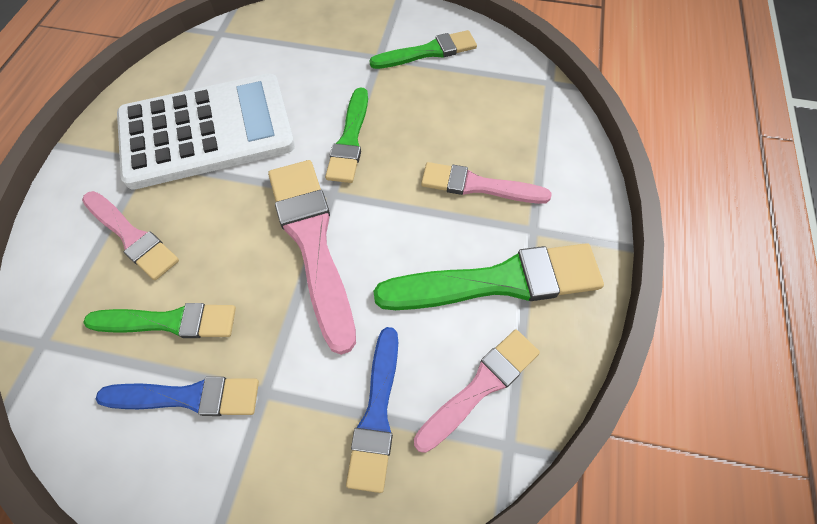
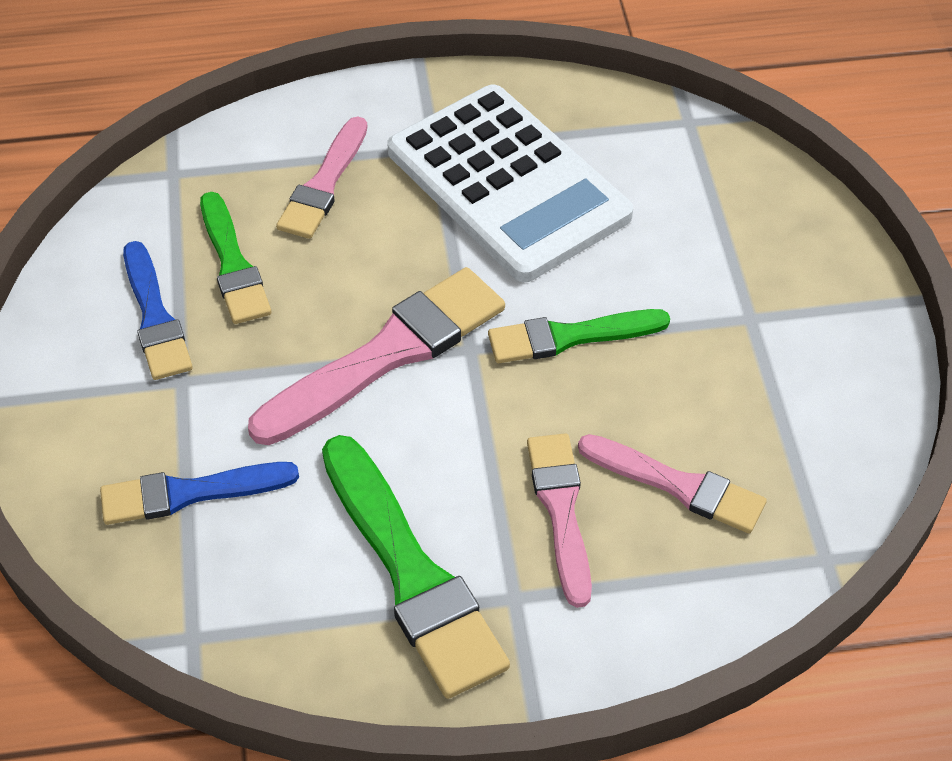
camera: 70 degrees right, 10 degrees down
green brush [369,30,477,69] -> none
pink brush [414,329,540,453] -> pink brush moved to [578,434,767,533]

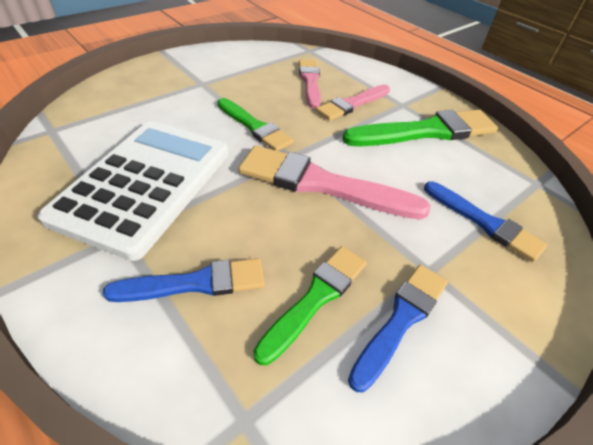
camera: 125 degrees left, 5 degrees down
pink brush [276,116,368,239] -> blue brush [103,258,264,302]
green brush [322,435,510,699] -> green brush turned 45 degrees clockwise [342,110,498,146]

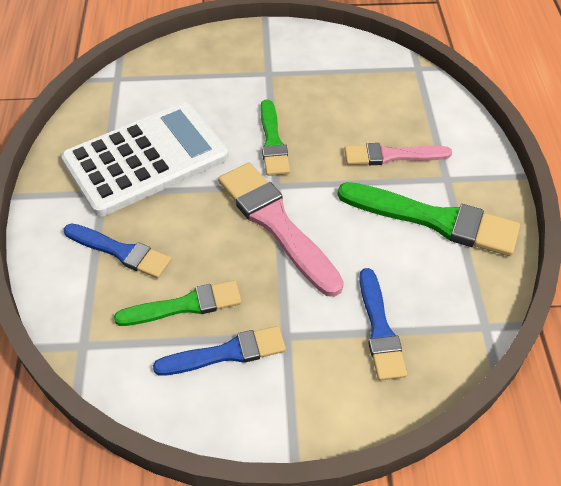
camera: 40 degrees right, 5 degrees up
pink brush [299,60,321,109] -> none

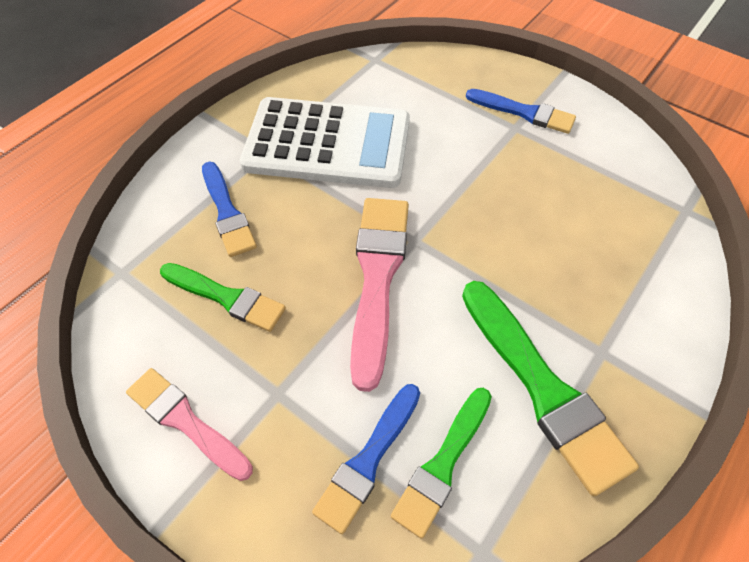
camera: 40 degrees right, 5 degrees up
blue brush [153,326,286,376] -> blue brush moved to [466,89,576,134]
green brush [260,99,290,176] -> green brush moved to [391,388,492,539]
pink brush [344,143,452,165] -> pink brush moved to [126,368,253,481]

